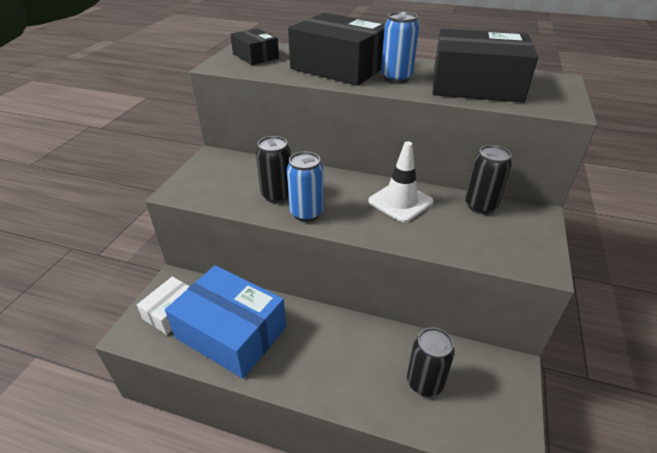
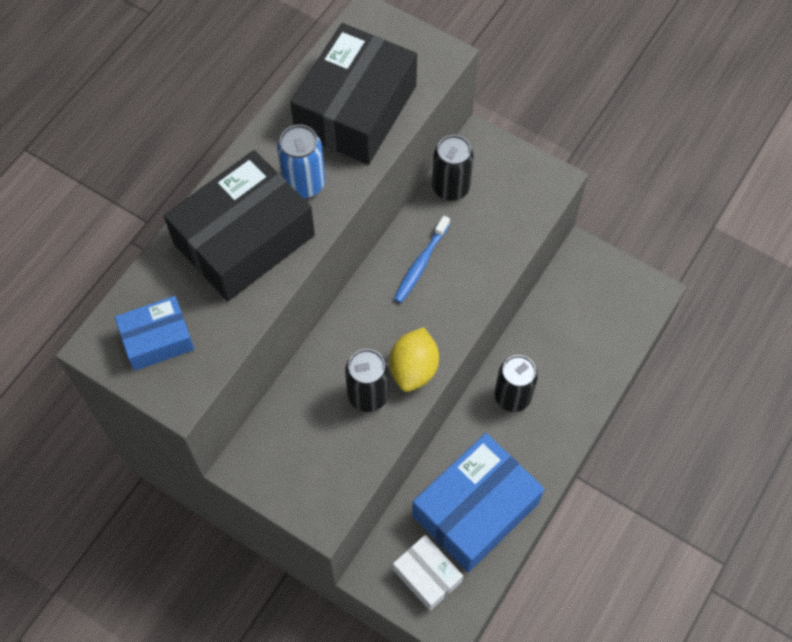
camera: 75 degrees left, 25 degrees up
black box [230,28,279,65] -> blue box [115,296,194,371]
blue can [287,152,324,222] -> yellow lemon [389,327,439,392]
white traffic cone [368,141,433,223] -> blue toothbrush [394,216,450,303]
black can [407,327,455,397] -> black can moved to [494,355,538,412]

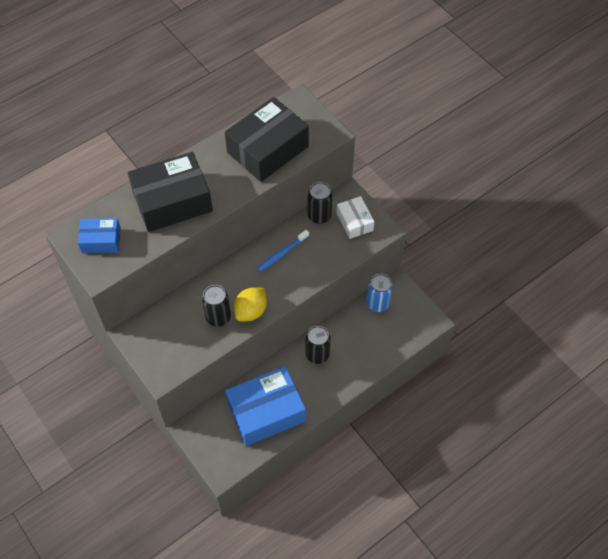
camera: 20 degrees right, 5 degrees down
blue can [277,125,325,199] -> blue can moved to [367,274,393,312]
white box [393,535,463,611] -> white box moved to [337,196,374,239]

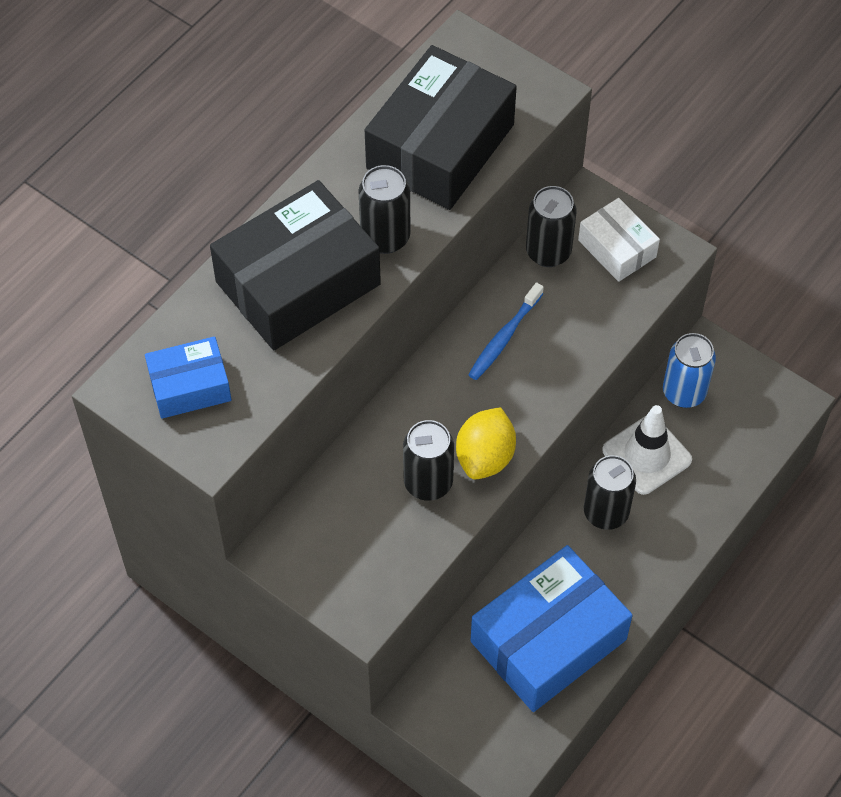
camera: 15 degrees left, 0 degrees up
none -> black can [358,165,411,254]
none -> white traffic cone [602,405,692,495]

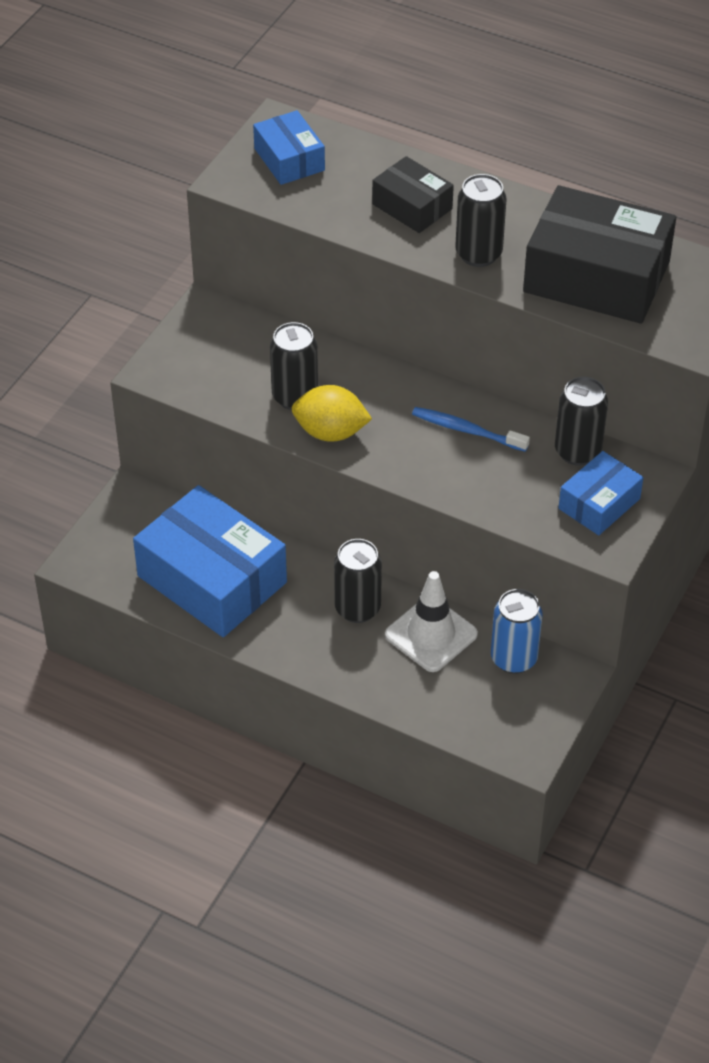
camera: 80 degrees right, 10 degrees down
black box [210,180,381,350] -> black box [372,156,454,233], size x0.53
white box [578,198,660,282] -> blue box [558,451,644,535]

